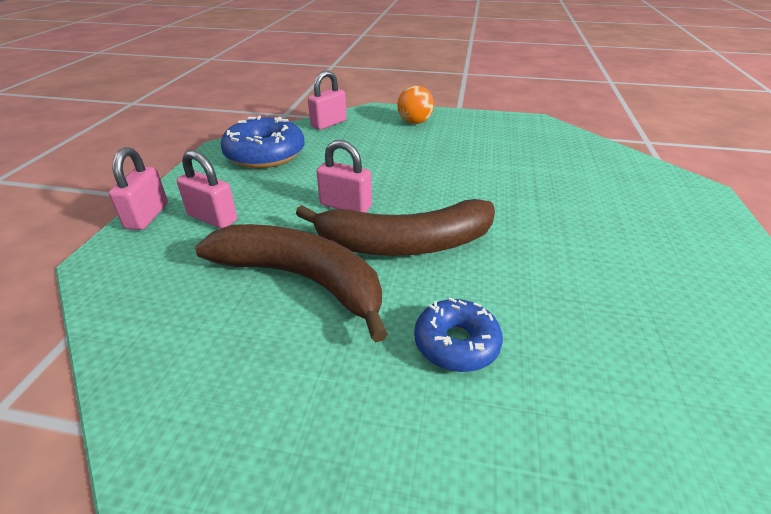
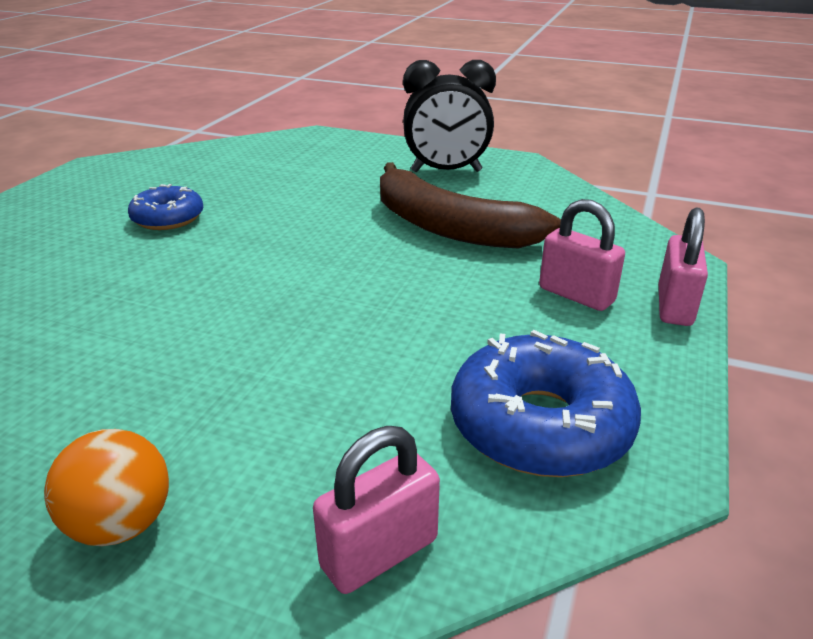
camera: 170 degrees left, 5 degrees down
brown banana [296,199,495,256] -> none
pink padlock [317,140,372,213] -> none
blue donut [414,298,503,372] -> blue donut moved to [128,184,203,230]
none -> black clock [403,60,496,172]

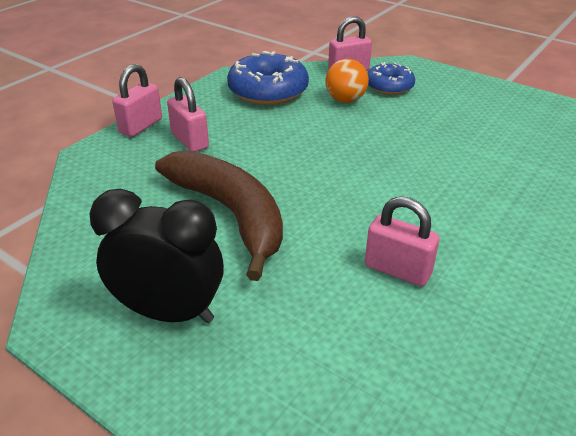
camera: 165 degrees left, 5 degrees up
orange ball [44,429,169,546] -> orange ball moved to [325,59,369,103]
blue donut [128,184,203,230] -> blue donut moved to [367,62,415,95]
none -> pink padlock [365,196,440,286]

